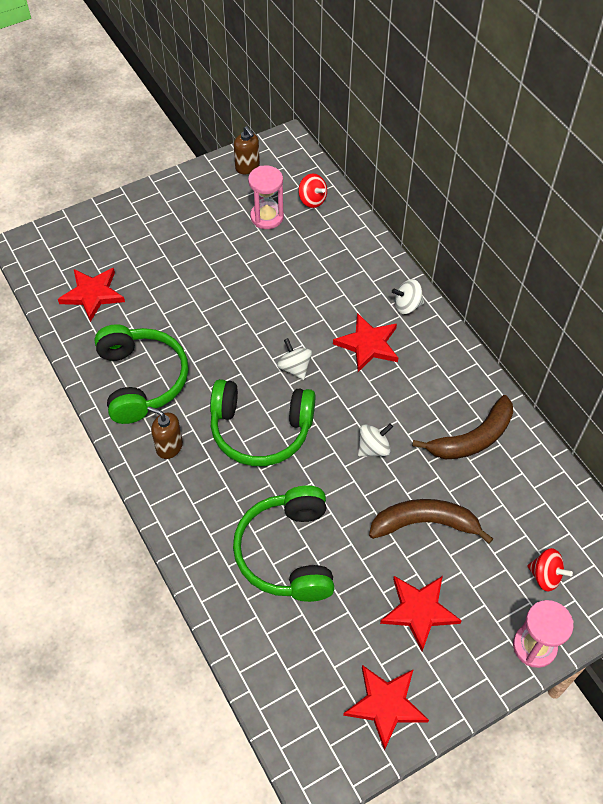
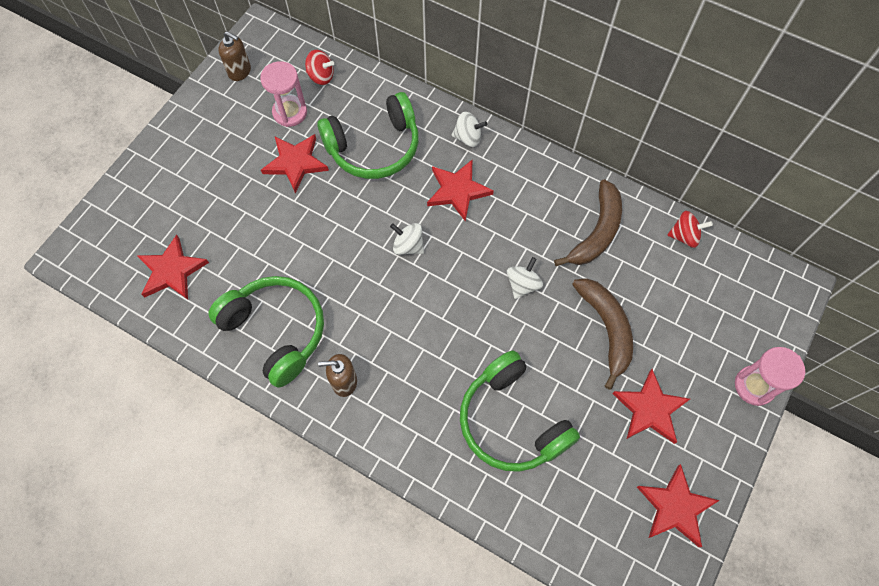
camera: 30 degrees left, 10 degrees up
green headphones [210,379,315,466] -> green headphones moved to [317,92,419,179]
brown banana [369,499,493,544] -> brown banana turned 105 degrees clockwise [572,278,633,390]
white spinning top [392,279,424,314] -> white spinning top turned 135 degrees counterclockwise [452,112,487,147]
red spinning top [527,548,573,592] -> red spinning top moved to [668,211,713,248]
none -> red star [261,134,329,193]

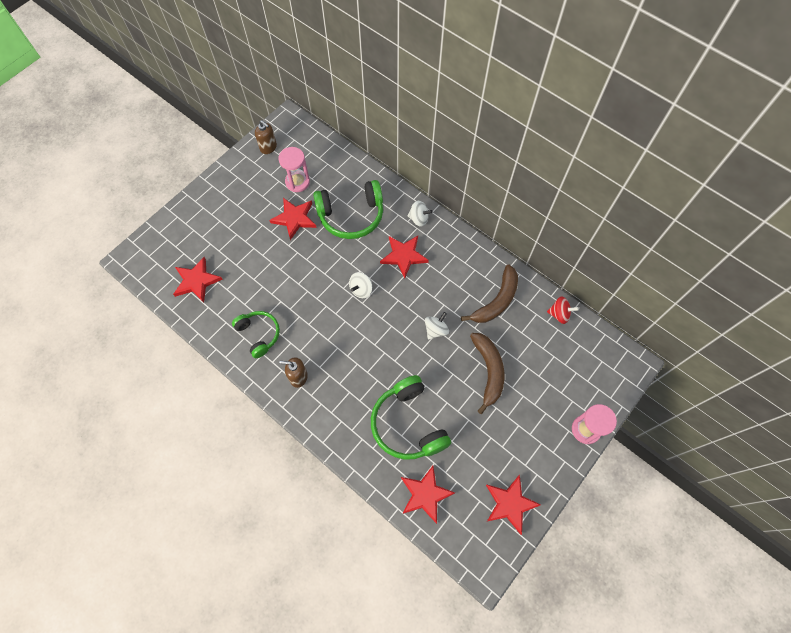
camera: 10 degrees right, 0 degrees up
green headphones [208,276,324,388] -> green headphones [232,311,280,358], size x0.62
red spinning top [305,50,334,85] -> none
white spinning top [390,223,424,255] -> white spinning top turned 90 degrees counterclockwise [349,272,372,298]
red star [612,369,690,444] -> red star moved to [401,466,455,524]

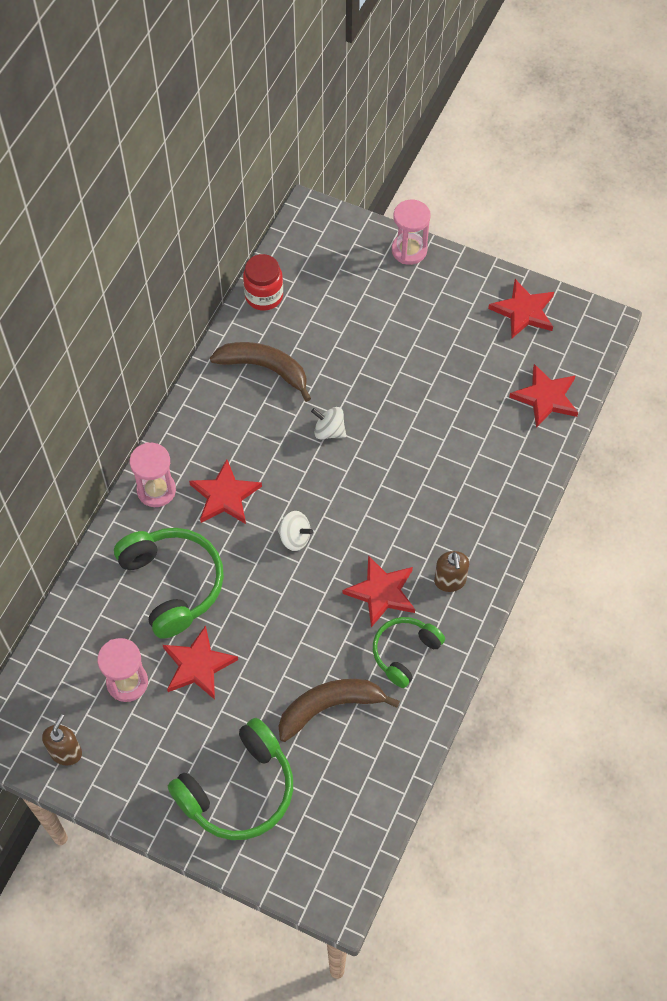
camera: 105 degrees left, 5 degrees down
red star [173,257,223,303] -> red star moved to [342,555,415,627]
green headphones [371,375,451,460] -> green headphones moved to [168,718,293,840]
white spinning top [407,201,433,227] -> pink hourglass [130,442,176,507]
brown banana [470,333,504,414] -> brown banana moved to [279,679,400,742]
red spinning top [547,296,579,324] -> red jar [243,254,283,311]

